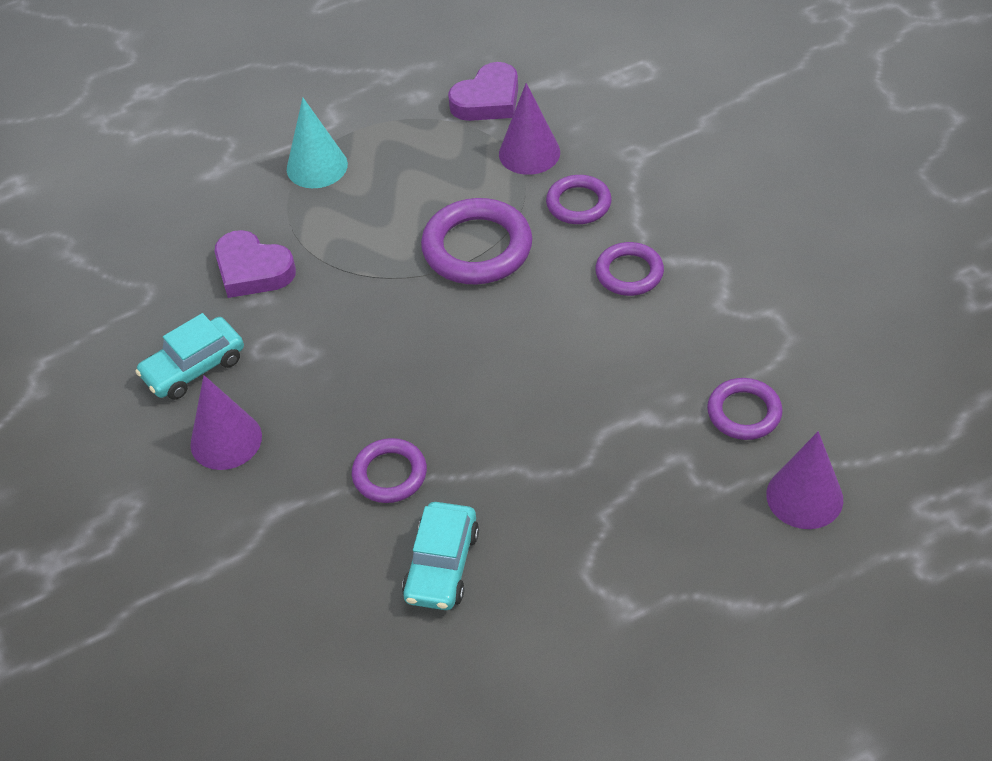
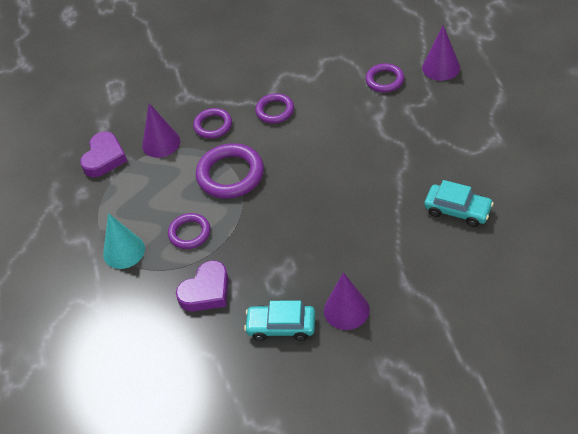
camera: 75 degrees left, 0 degrees up
turquoise car [135,313,244,400] -> turquoise car turned 120 degrees clockwise [244,300,315,341]
purple ring [352,438,427,503] -> purple ring moved to [168,213,210,249]
purple heart [448,62,518,121] -> purple heart turned 45 degrees clockwise [80,132,127,177]

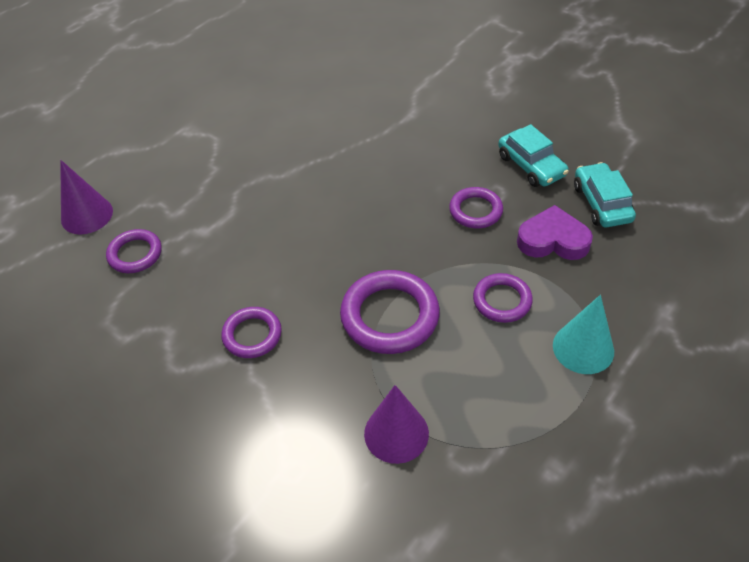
camera: 130 degrees left, 0 degrees up
purple heart [80,132,127,177] -> none
purple ring [193,108,232,139] -> purple ring moved to [449,187,503,228]
purple cone [324,272,370,330] -> none
turquoise car [424,180,494,227] -> turquoise car moved to [574,162,636,228]

